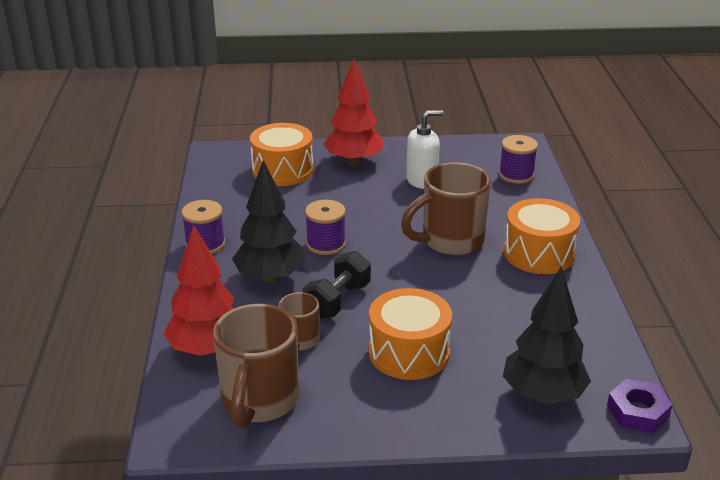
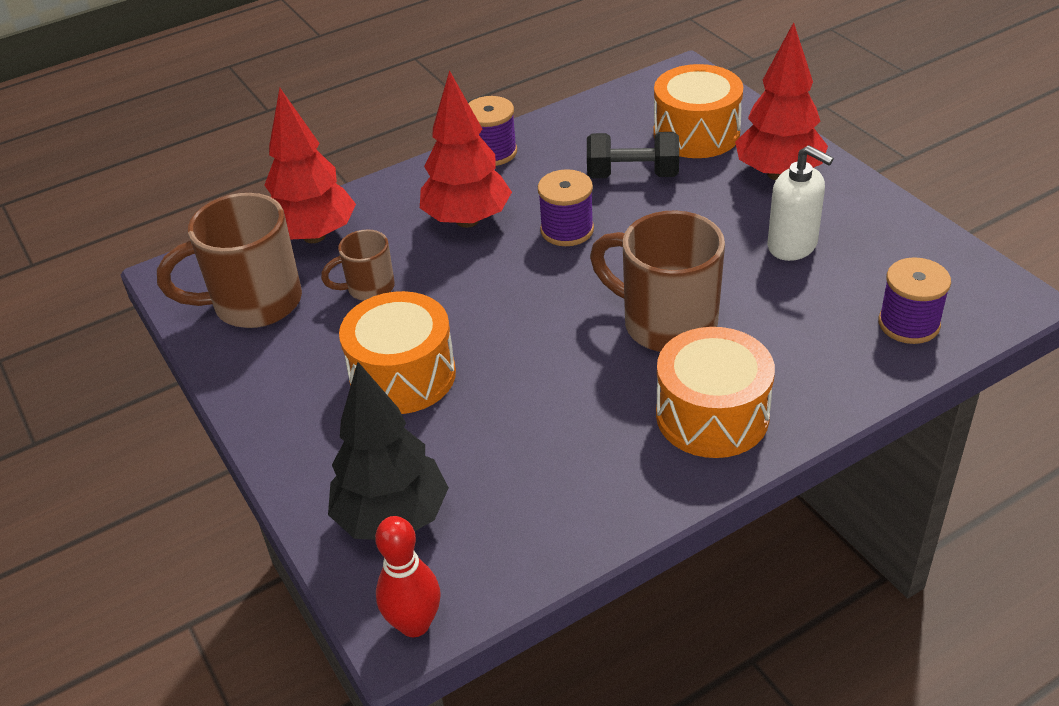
camera: 65 degrees right, 10 degrees up
black tree [232,160,305,283] -> red tree [420,70,512,228]
black dumbbell [303,251,371,319] -> black dumbbell moved to [587,132,679,178]
purple nut [607,379,673,433] -> red bowling pin [375,516,441,637]

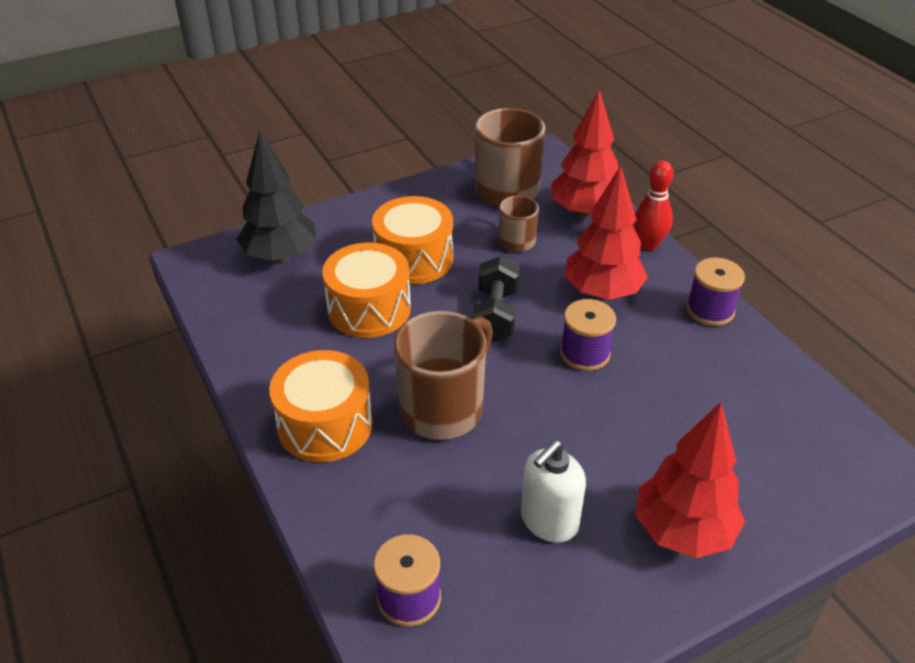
camera: 90 degrees right, 0 degrees up
red bowling pin [375,516,441,637] -> red bowling pin moved to [634,161,673,250]
black dumbbell [587,132,679,178] -> black dumbbell moved to [473,256,519,342]
orange drum [653,64,743,158] -> orange drum moved to [322,242,411,338]

